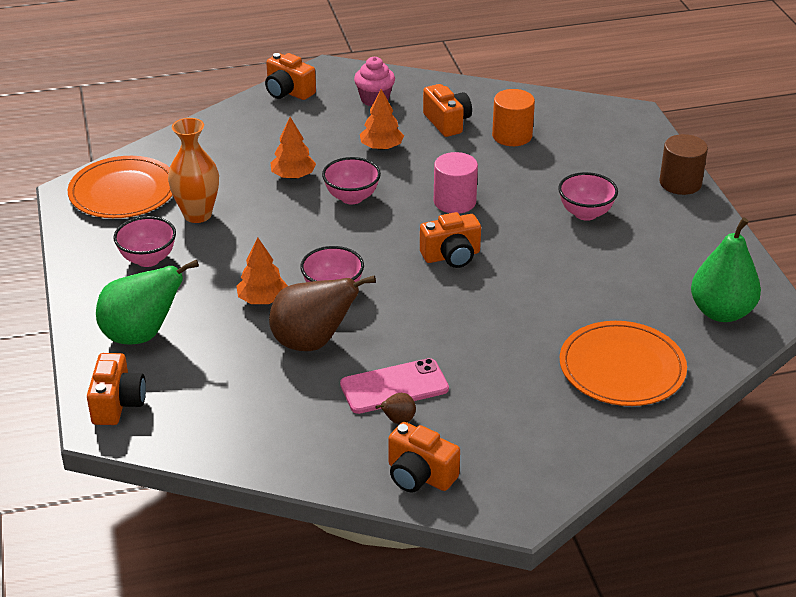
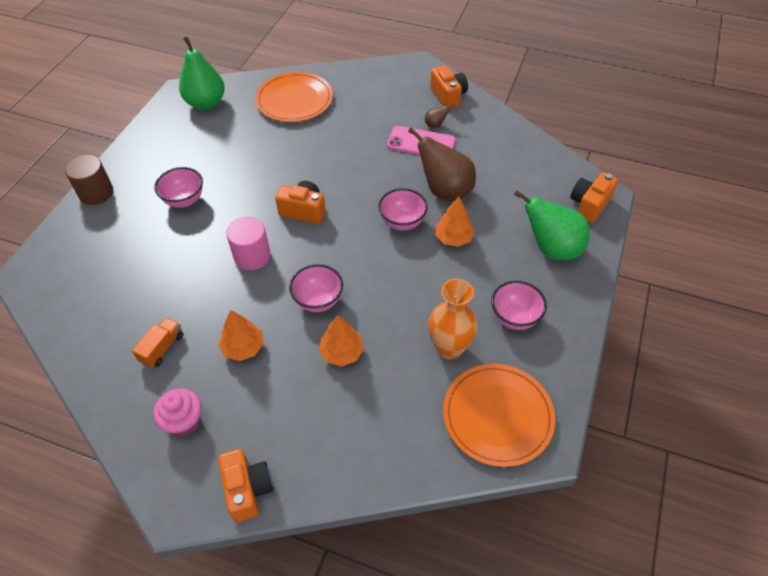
camera: 145 degrees left, 15 degrees up
orange camera [423,84,472,137] -> orange truck [132,317,183,368]
orange cylinder [492,89,535,146] -> none

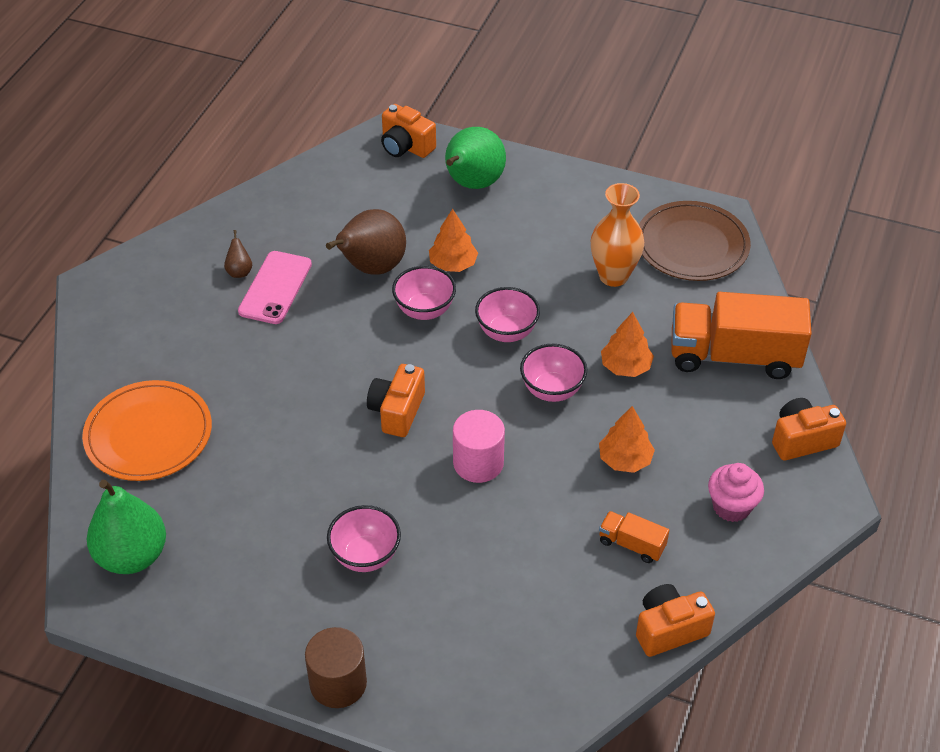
camera: 90 degrees left, 5 degrees down
orange camera [430,65,468,109] -> orange camera moved to [636,584,715,657]
orange plate [443,364,555,467] -> brown plate [639,201,751,281]
pink bowl [491,280,547,330] -> pink bowl moved to [475,287,540,342]
none -> orange truck [671,292,812,379]

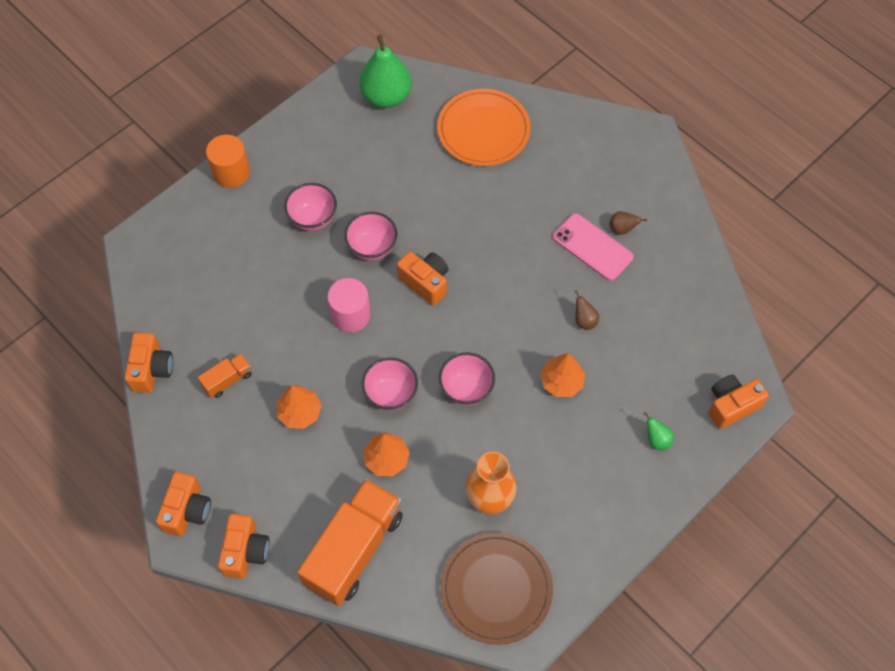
camera: 115 degrees right, 15 degrees up
brown cylinder [305,627,367,708] -> orange cylinder [206,134,250,188]
brown pear [326,209,406,275] -> brown pear [575,290,599,330], size x0.43
pink bowl [392,266,456,320] -> pink bowl moved to [344,212,398,261]
green pear [445,127,506,189] -> green pear [644,412,673,450], size x0.43
pink cupcake [708,463,764,522] -> none
none -> orange camera [156,472,211,536]

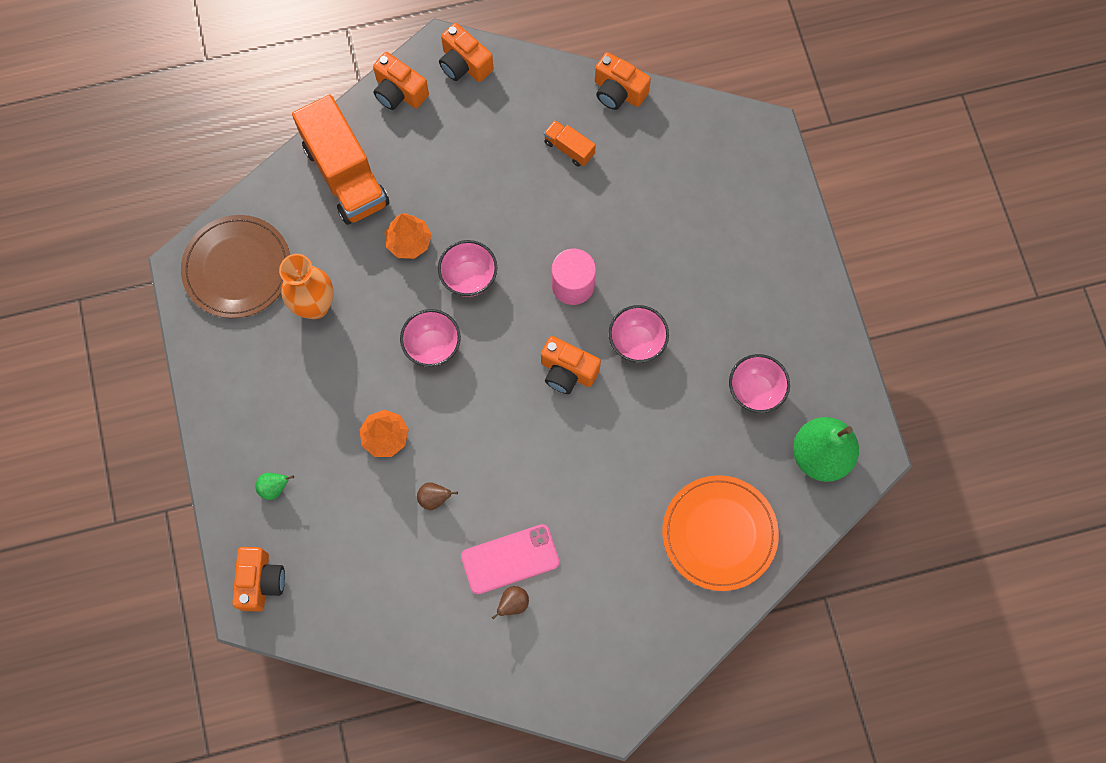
camera: 120 degrees right, 10 degrees up
orange truck [198,354,252,398] -> orange truck turned 135 degrees clockwise [544,120,596,167]
orange cylinder [206,134,250,188] -> none
orange tree [276,385,322,429] -> none
pink bowl [284,183,337,231] -> pink bowl moved to [729,354,790,413]
orange camera [397,252,449,306] -> orange camera turned 45 degrees clockwise [541,336,601,394]

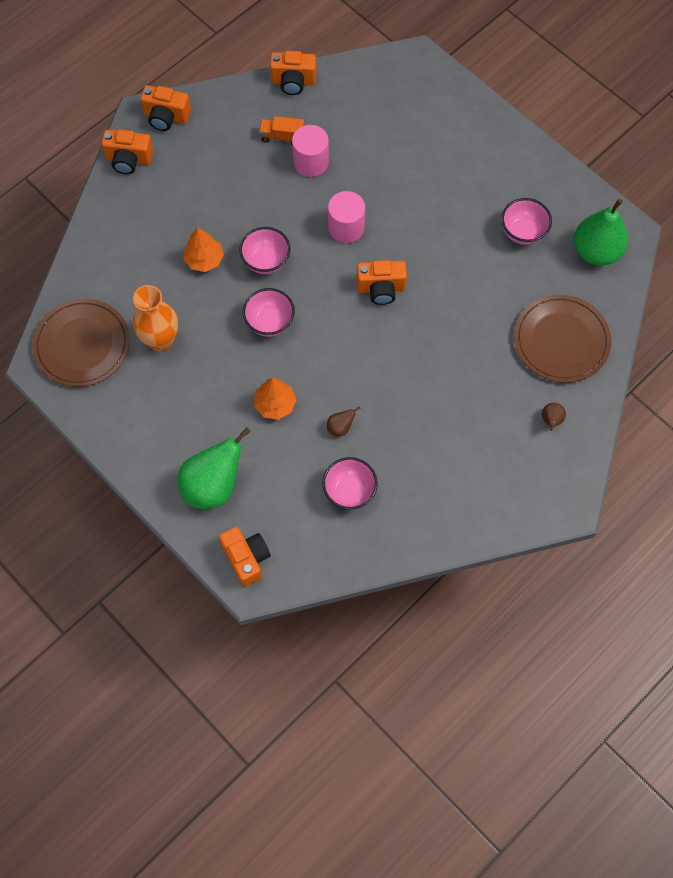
camera: 30 degrees left, 5 degrees down
green pear [256,473,294,500] -> green pear [178,427,251,509], size x2.34
orange truck [292,95,389,225] -> none
pink phone [461,524,560,595] -> none
brown pear [492,586,529,619] -> brown pear moved to [542,403,566,431]
pink bowl [609,305,669,363] -> pink bowl moved to [322,457,378,510]
orange plate [662,475,779,591] -> brown plate [514,295,611,383]
none -> pink cylinder [292,125,329,177]

